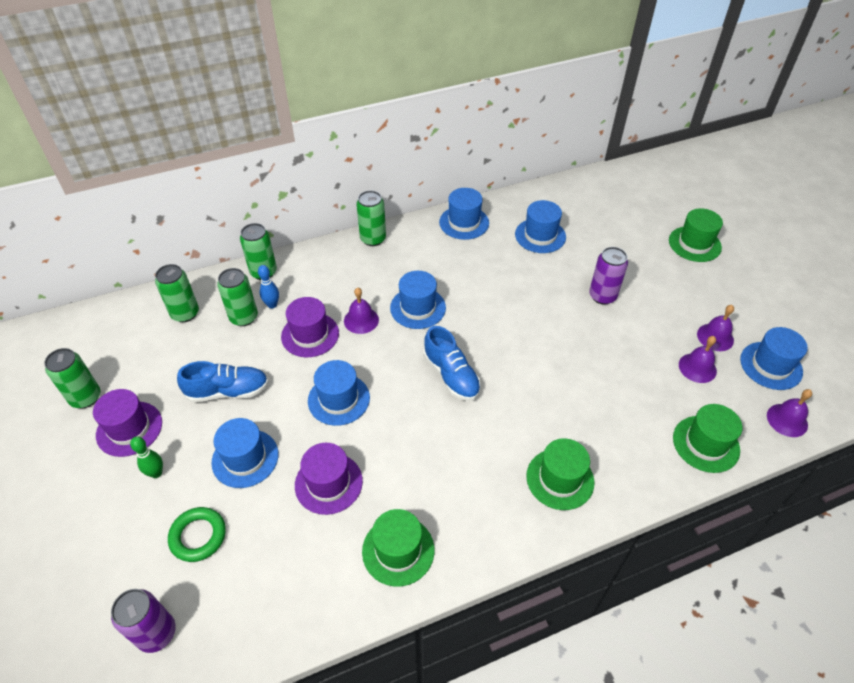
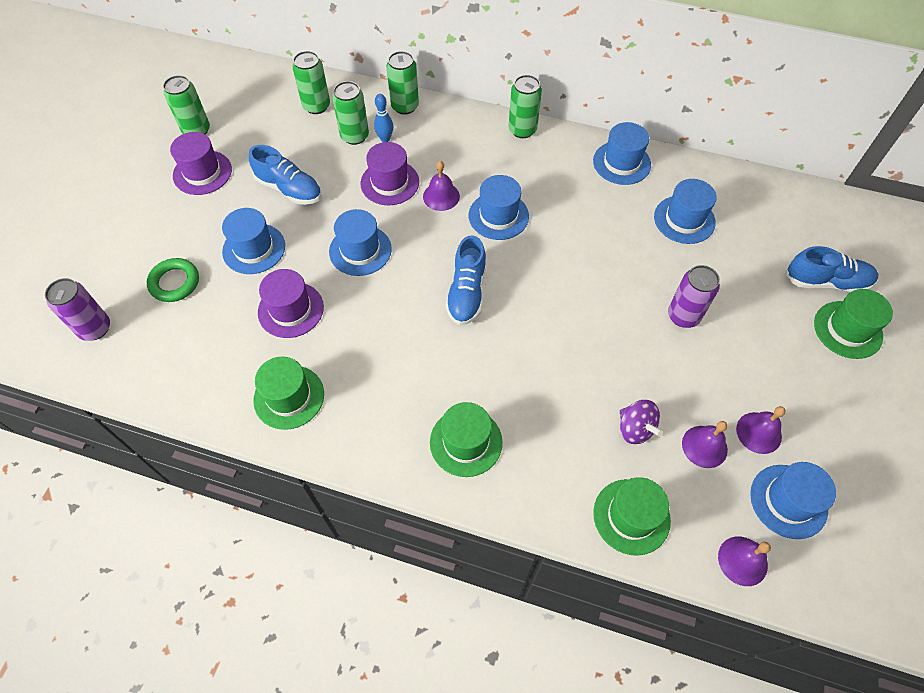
camera: 40 degrees right, 10 degrees up
green bowling pin [130,436,163,478] -> none
none -> purple spinning top [620,400,663,444]
none -> blue shoe [785,246,878,292]

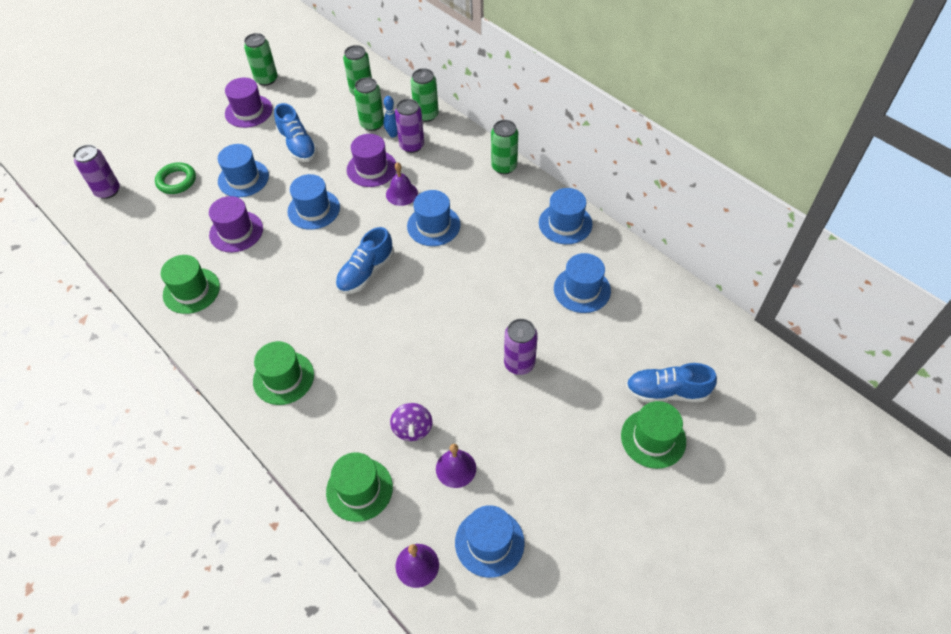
camera: 30 degrees right, 5 degrees down
purple bell [736,406,786,454] -> none
blue shoe [785,246,878,292] -> blue shoe turned 150 degrees clockwise [626,363,717,402]
none -> purple can [395,99,424,153]

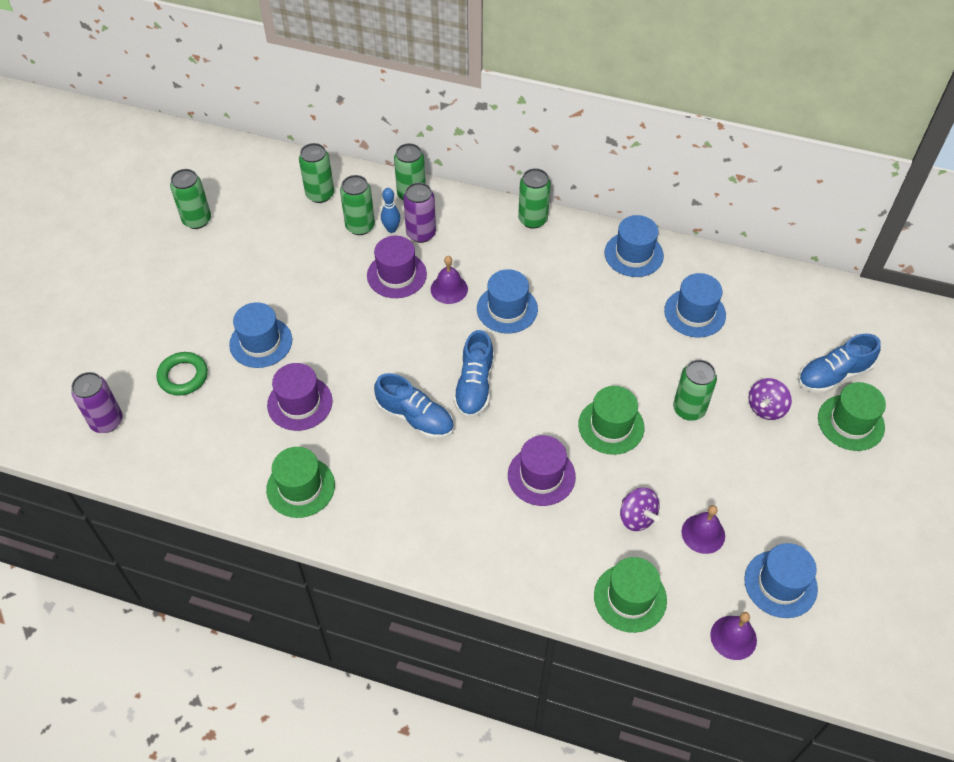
camera: 30 degrees left, 0 degrees up
purple hat [225,78,273,128] -> purple hat moved to [508,435,576,506]
green hat [253,341,314,405] -> green hat moved to [578,386,644,455]
blue shoe [274,103,317,162] -> blue shoe moved to [374,373,454,439]
blue hat [287,174,340,230] -> none
purple can [504,319,538,375] -> green can [673,360,717,421]
none -> purple spinning top [749,378,792,420]

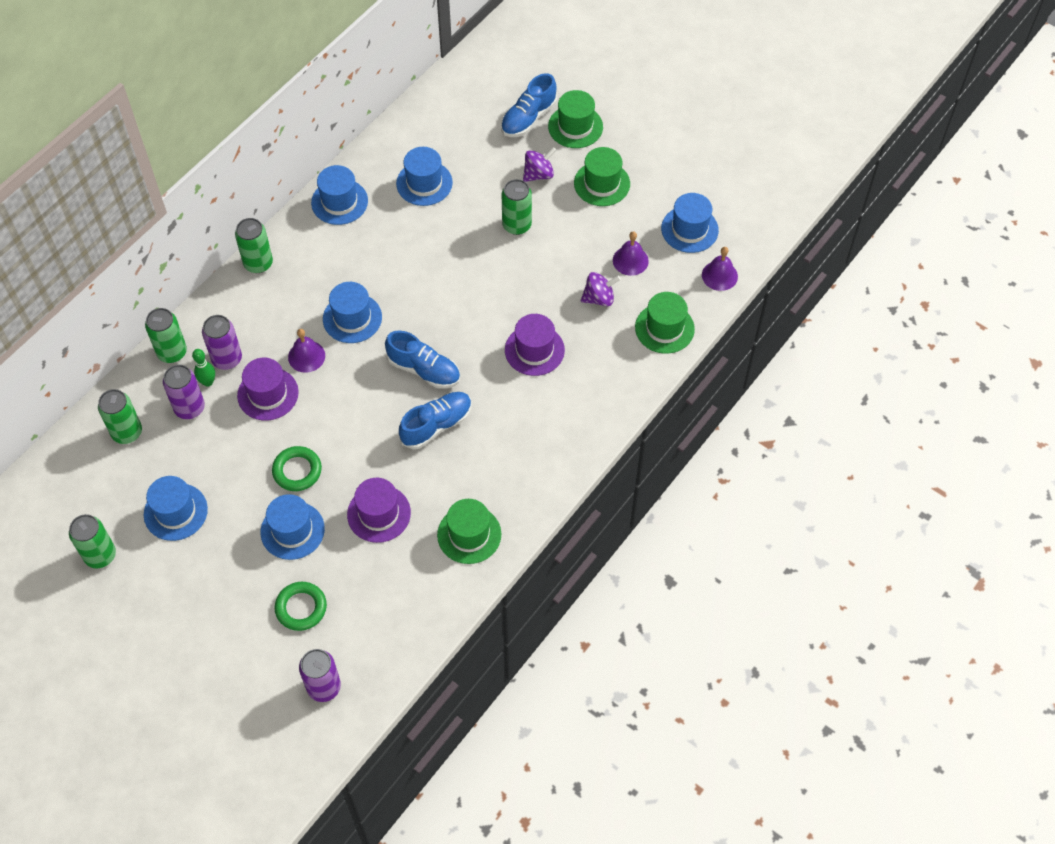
camera: 70 degrees left, 5 degrees up
green can [340,175,375,235] -> purple can [163,365,205,419]
blue bowling pin [381,188,400,233] -> green bowling pin [192,349,215,387]
green hat [578,386,644,455] -> green hat moved to [574,147,630,206]
purple spinning top [749,378,792,420] -> purple spinning top turned 90 degrees counterclockwise [523,147,556,182]
blue shoe [798,333,881,394] -> blue shoe turned 45 degrees clockwise [501,73,557,137]
none -> blue hat [144,476,208,541]
none -> green ring [272,446,322,491]

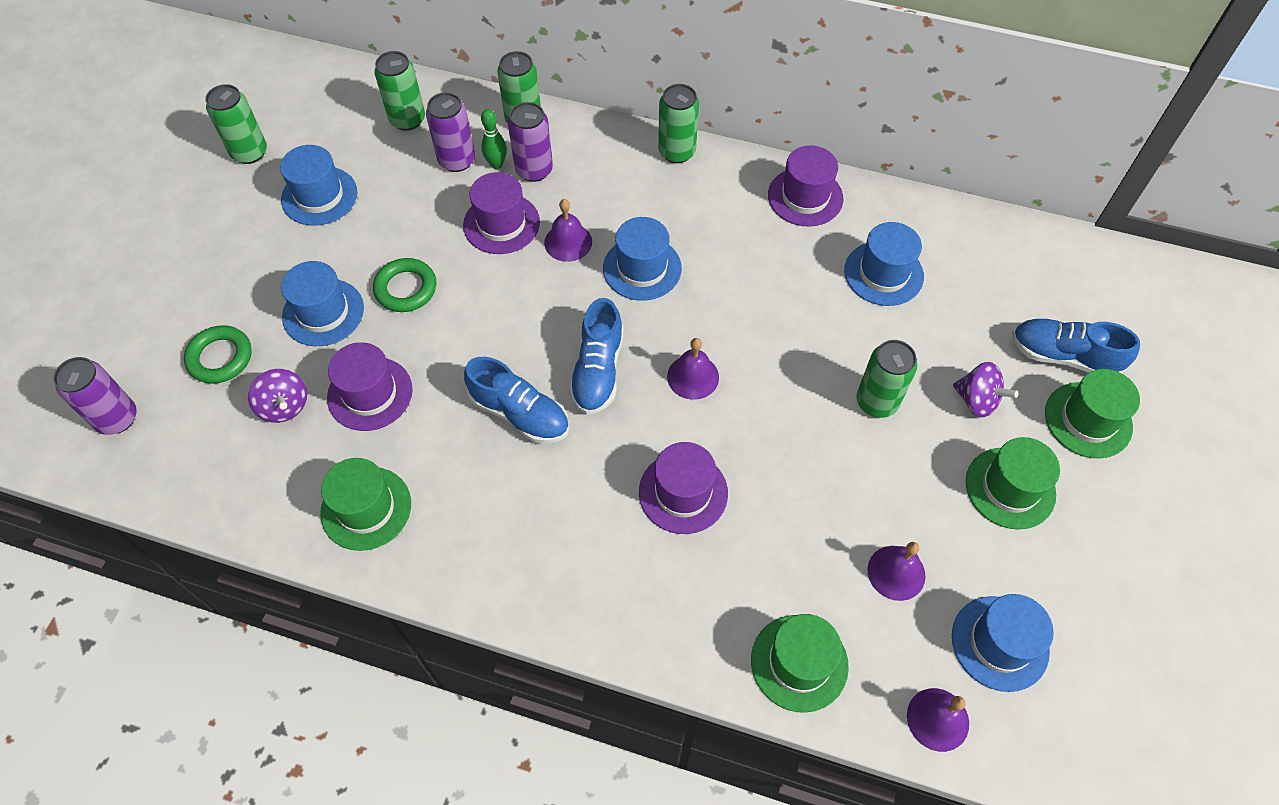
camera: 70 degrees right, 0 degrees up
blue hat [311,165,368,225] -> purple hat [768,145,844,226]
purple spinning top [581,272,621,306] -> purple spinning top moved to [248,369,307,423]
none -> purple bell [667,338,719,400]

